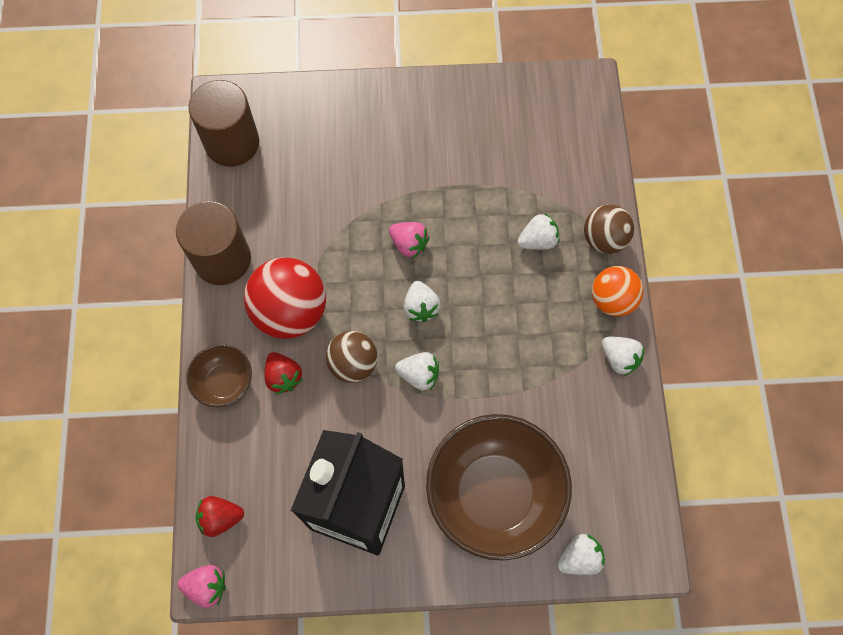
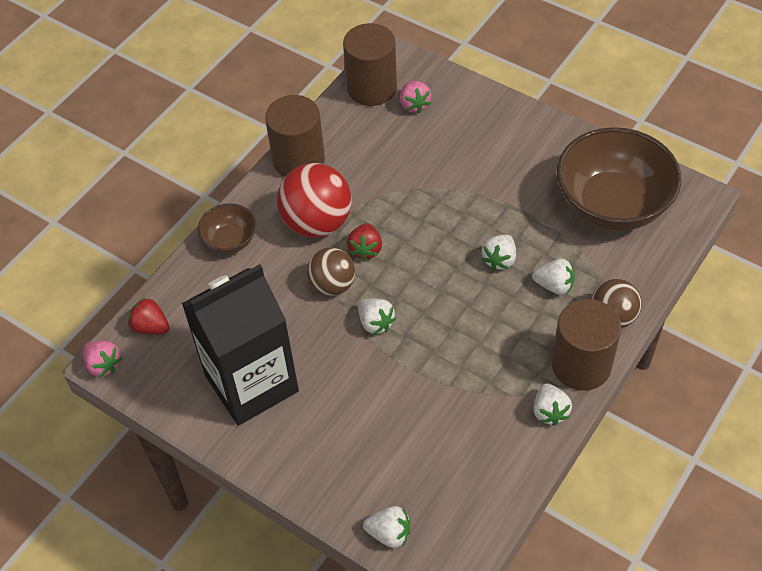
camera: 40 degrees right, 15 degrees down
red strawberry [265,352,303,394] -> red strawberry moved to [347,223,382,260]
pink strawberry [389,222,429,259] -> pink strawberry moved to [400,81,431,113]
white strawberry [404,281,441,322] -> white strawberry moved to [482,235,516,270]
brown bowl [426,414,572,561] -> brown bowl moved to [557,127,681,231]
orange ball [592,266,643,316] -> brown cylinder [552,299,621,391]

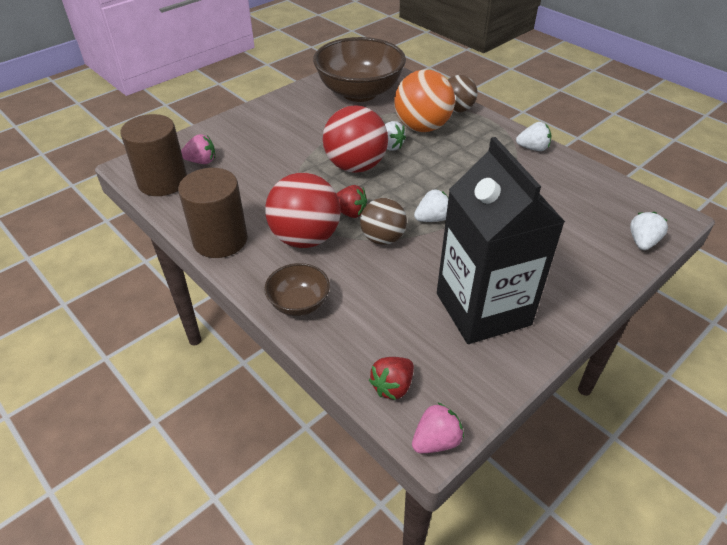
camera: 80 degrees left, 10 degrees down
white strawberry [532,259,575,295] -> orange ball [394,69,455,132]
brown cylinder [552,299,621,391] -> none
none -> red ball [323,105,388,173]

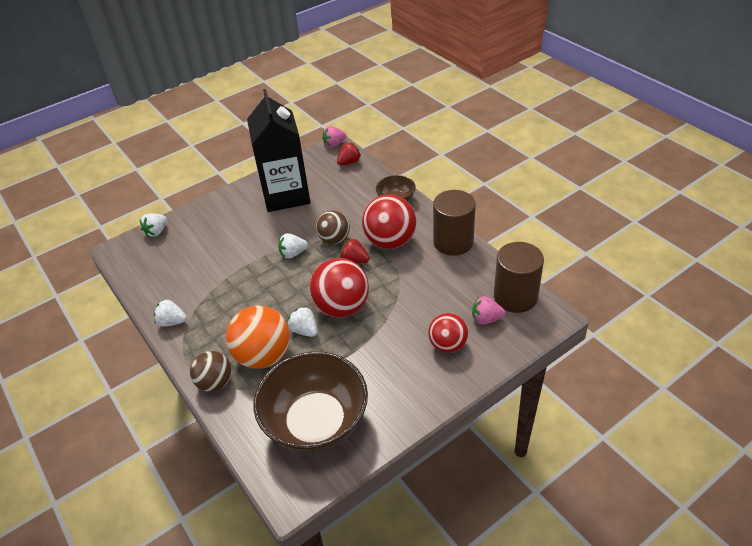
camera: 170 degrees left, 0 degrees up
none -> red ball [428,313,468,353]

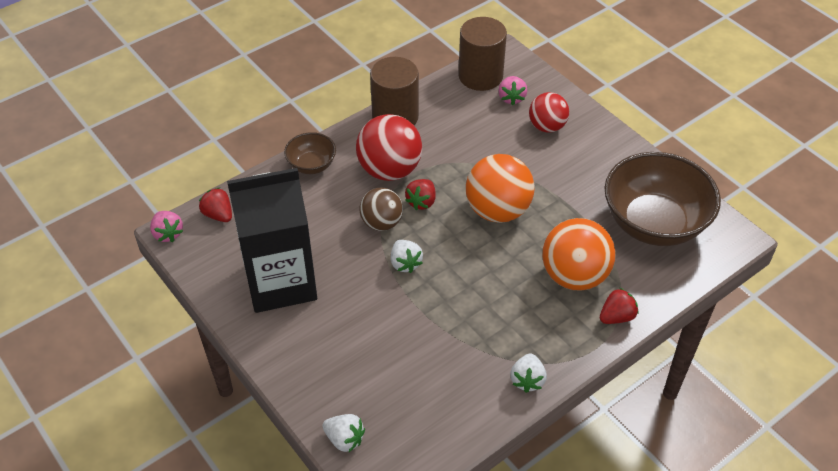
camera: 95 degrees left, 5 degrees up
brown ball [190,351,232,392] -> red strawberry [600,288,638,324]
white strawberry [288,306,318,337] -> none
red ball [309,258,369,317] -> orange ball [466,154,535,223]

